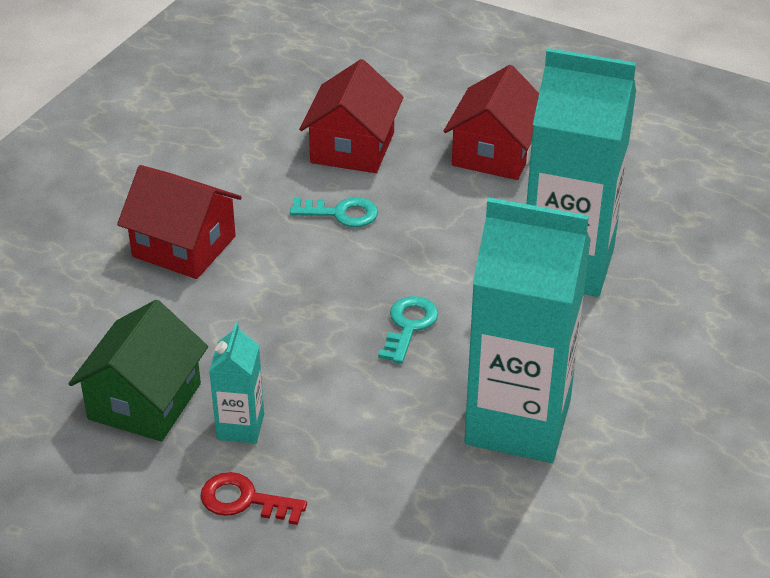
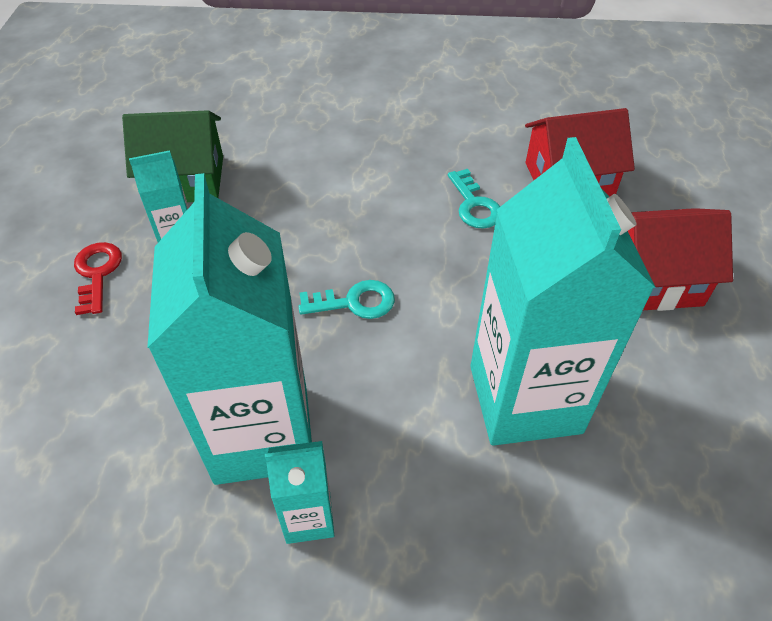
camera: 65 degrees right, 10 degrees up
red house [117,165,242,279] -> none
none -> turquoise carton [265,441,334,544]

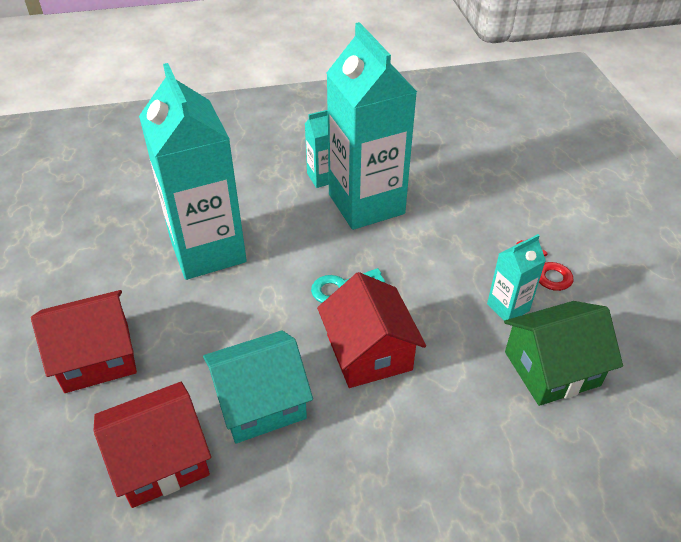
camera: 165 degrees right, 5 degrees down
turquoise key [448,169,500,229] -> turquoise house [203,330,313,443]
none -> red house [317,272,426,388]

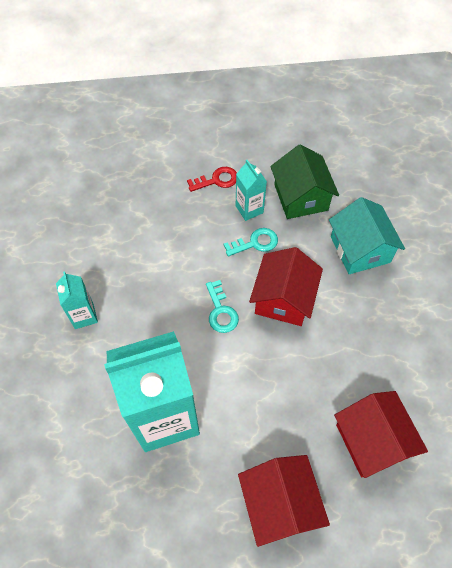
camera: 85 degrees left, 15 degrees up
turquoise house [203,330,313,443] -> turquoise house moved to [329,197,405,274]
red house [317,272,426,388] -> red house turned 60 degrees counterclockwise [249,247,323,326]
turquoise carton [327,22,417,230] -> none
none -> turquoise key [224,228,278,256]

